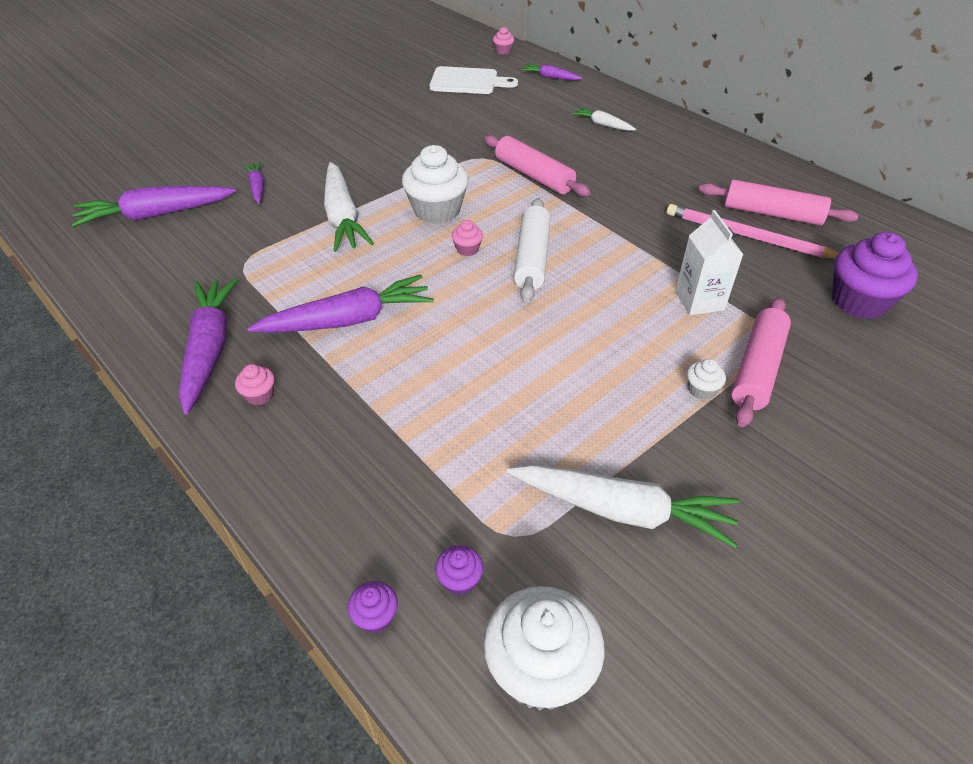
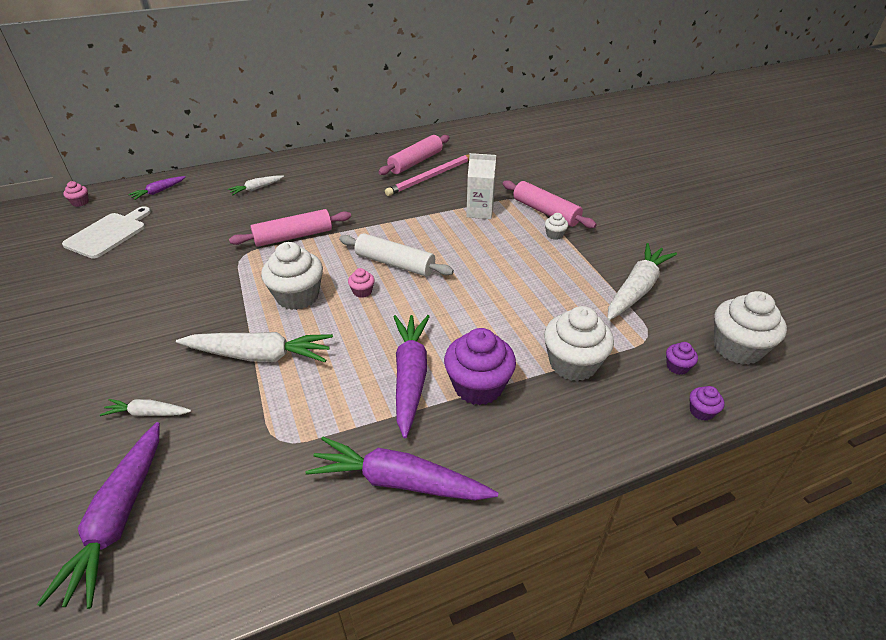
camera: 70 degrees left, 5 degrees down
pink cupcake [235,364,275,405] -> none
purple carrot [243,162,264,204] -> white carrot [100,399,191,417]
purple cupcake [832,232,918,319] -> purple cupcake moved to [444,328,516,405]
none -> white cupcake [544,306,614,381]

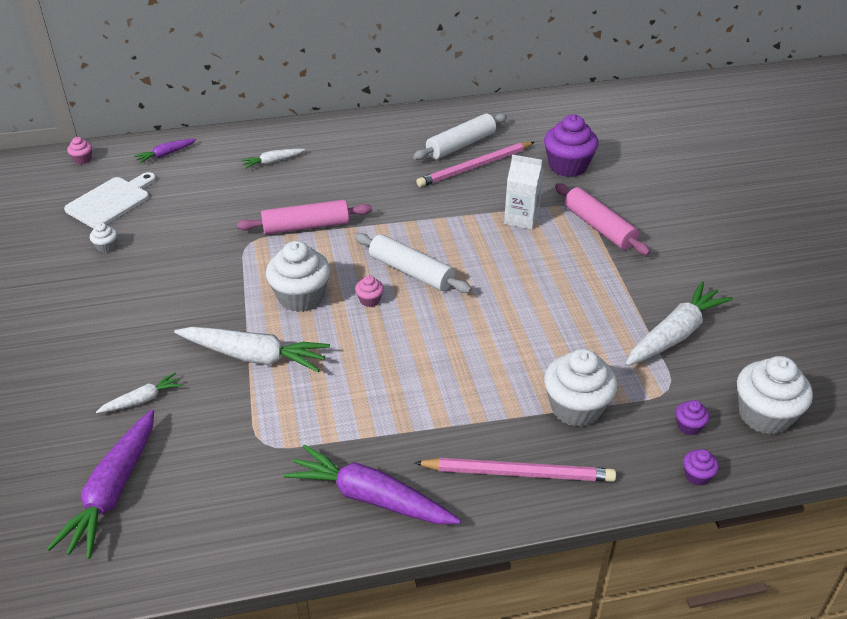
camera: 10 degrees right, 0 degrees up
white carrot [100,399,191,417] -> white carrot turned 135 degrees clockwise [96,373,183,413]
pink rolling pin [378,135,450,175] -> white rolling pin [413,113,507,160]
purple carrot [394,315,430,438] -> none
purple cupcake [444,328,516,405] -> purple cupcake moved to [544,115,598,177]
white cupcake [545,213,568,240] -> white cupcake moved to [90,223,117,253]
none -> pink pencil [414,458,616,482]

